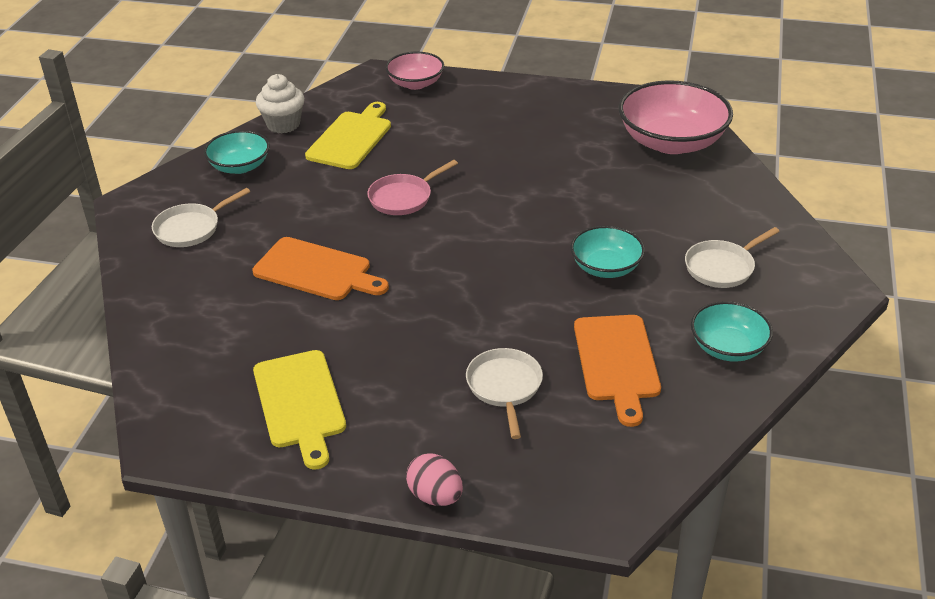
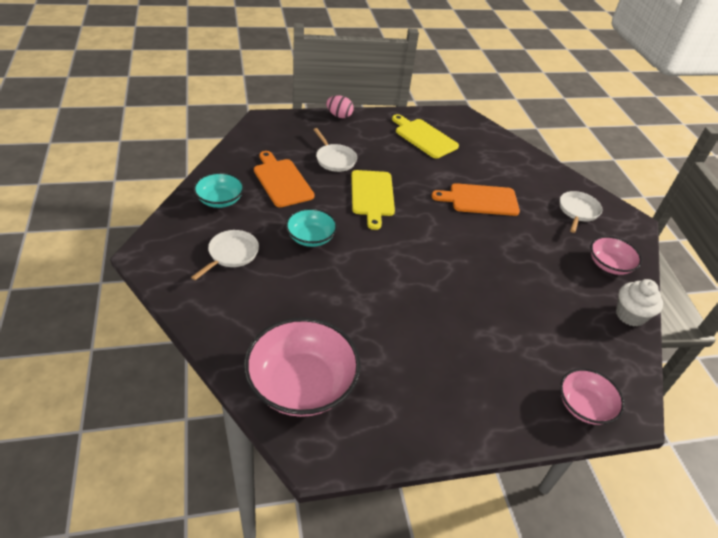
camera: 150 degrees right, 5 degrees up
turquoise bowl [204,130,270,174] -> pink bowl [591,236,642,275]
yellow cutting board [305,102,391,169] -> yellow cutting board moved to [351,170,395,230]
pink pan [367,160,458,215] -> none

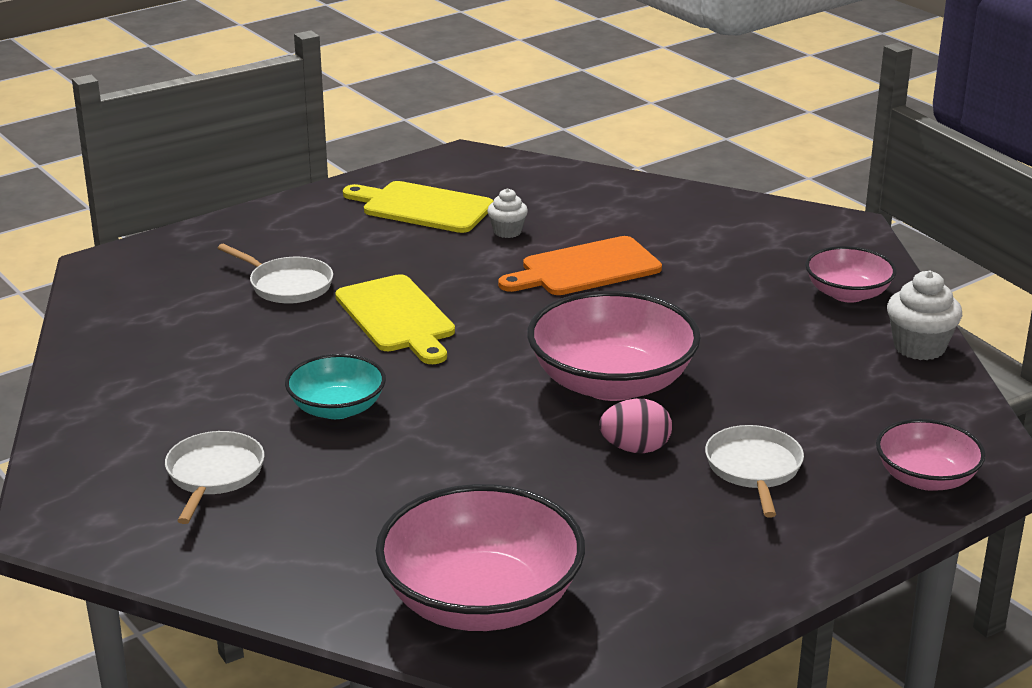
camera: 20 degrees left, 15 degrees down
turquoise bowl [194,172,244,208] -> none
orange cutting board [254,151,315,207] -> none
pink egg [326,96,354,118] -> pink egg moved to [599,398,672,453]
white pan [560,191,602,233] -> white pan moved to [705,425,804,517]
none -> white cupcake [487,188,528,238]
none -> pink bowl [527,291,701,401]

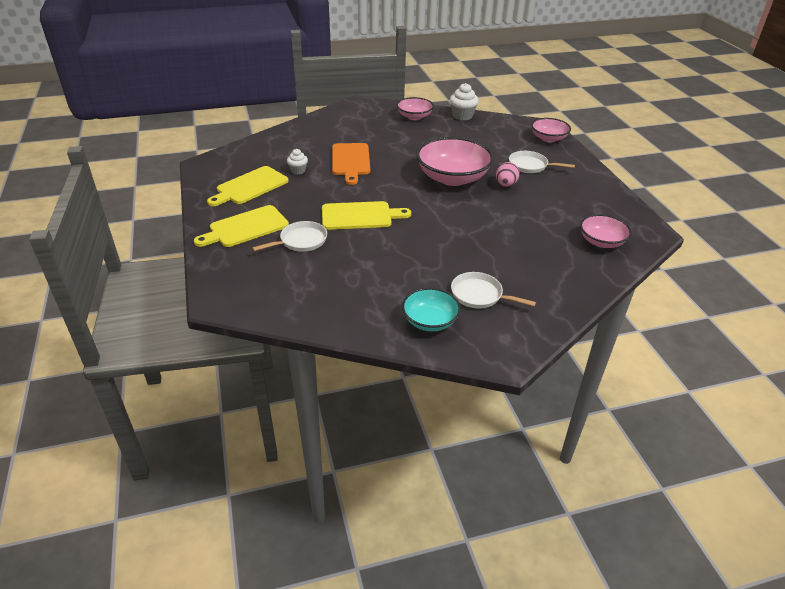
camera: 70 degrees left, 10 degrees up
turquoise bowl [285,354,386,419] -> turquoise bowl moved to [402,288,461,332]
pink bowl [376,484,585,631] -> pink bowl [580,214,632,248], size x0.57
none -> yellow cutting board [194,205,289,247]

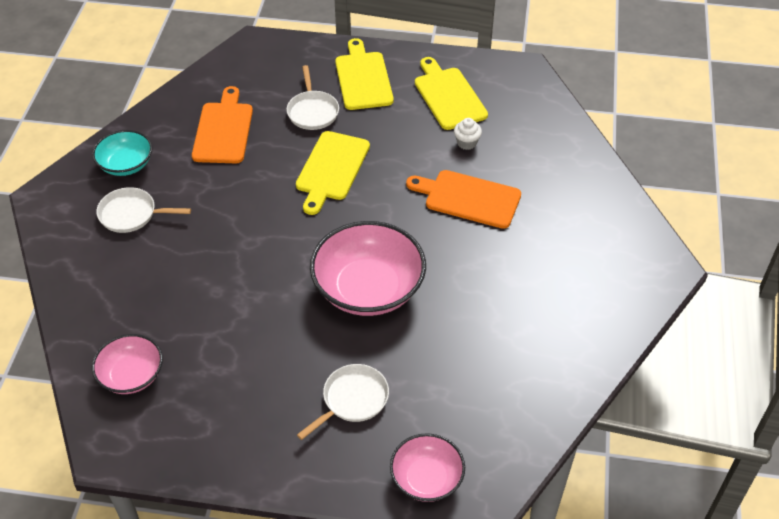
camera: 115 degrees right, 10 degrees up
pink bowl [397,97,434,120] -> none
white cupcake [450,83,479,121] -> none
white pan [451,272,536,308] -> white pan turned 135 degrees counterclockwise [96,187,191,233]
pink egg [496,162,520,187] -> none
none -> orange cutting board [192,86,253,163]

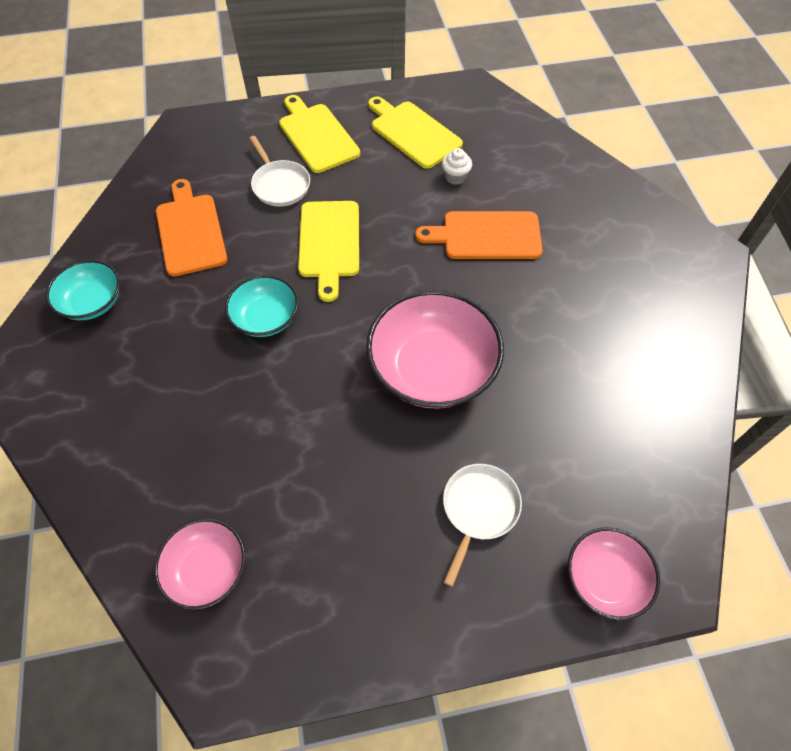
camera: 20 degrees left, 10 degrees up
white pan [96,187,191,233] -> none
none -> turquoise bowl [225,275,298,337]

